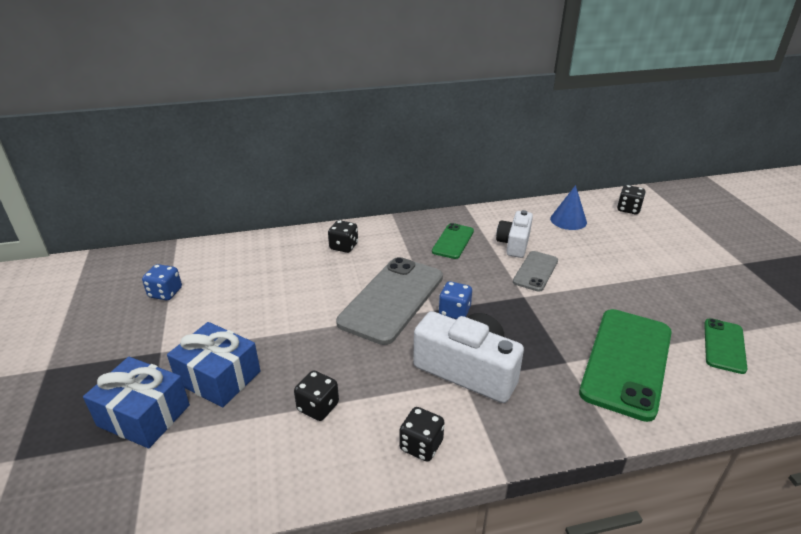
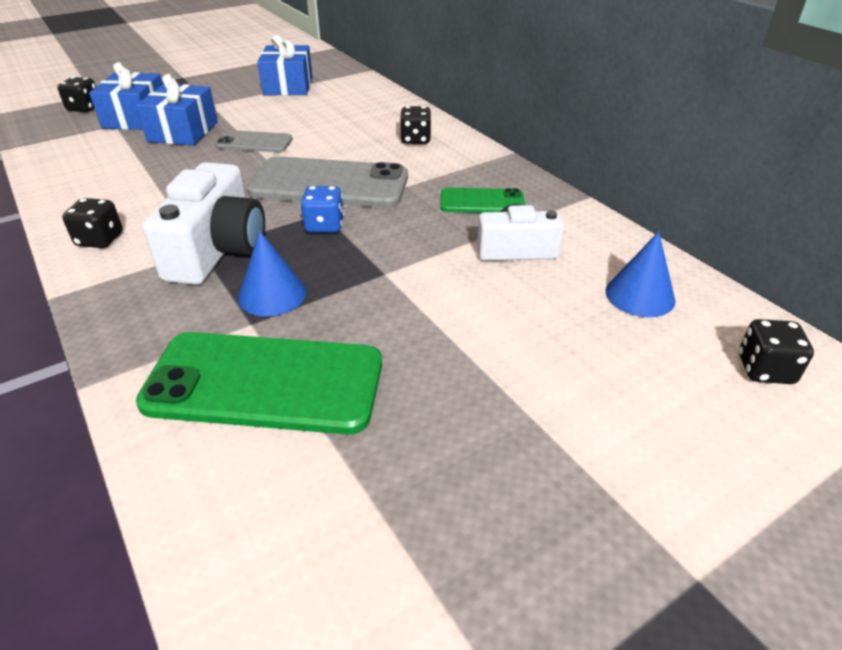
camera: 70 degrees right, 5 degrees up
blue dice [142,264,182,300] -> blue gift [257,35,313,96]
black dice [294,371,339,421] -> black dice moved to [57,77,96,112]
grey phone [513,251,558,292] -> grey phone moved to [215,130,292,152]
green phone [704,318,747,374] -> none
none -> blue cone [238,231,306,316]

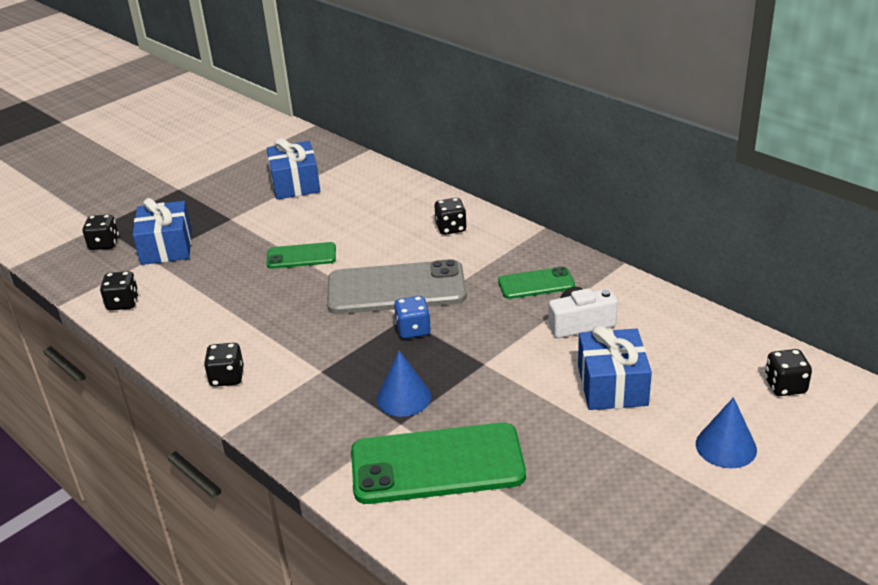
camera: 10 degrees left, 5 degrees down
blue gift [136,74,218,146] -> blue gift moved to [578,326,652,410]
white camera [142,162,265,285] -> none
grey phone [215,130,292,152] -> green phone [266,242,336,269]
blue cone [606,231,676,317] -> blue cone moved to [696,397,757,468]
none -> black dice [100,271,139,310]

